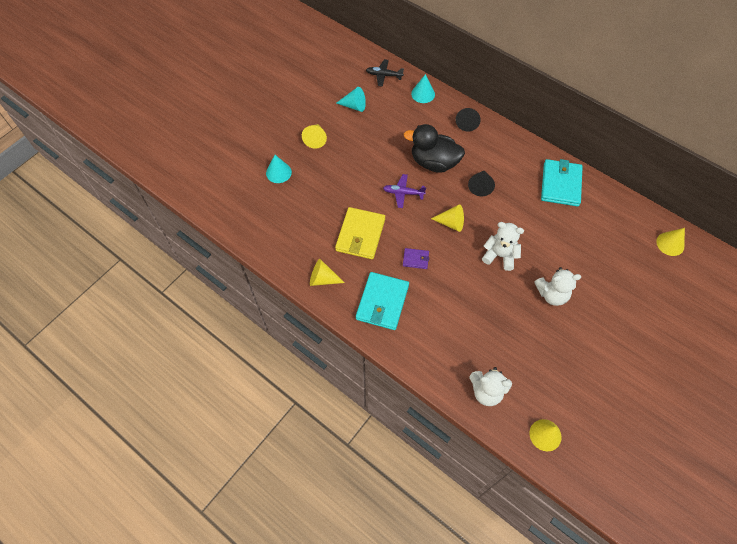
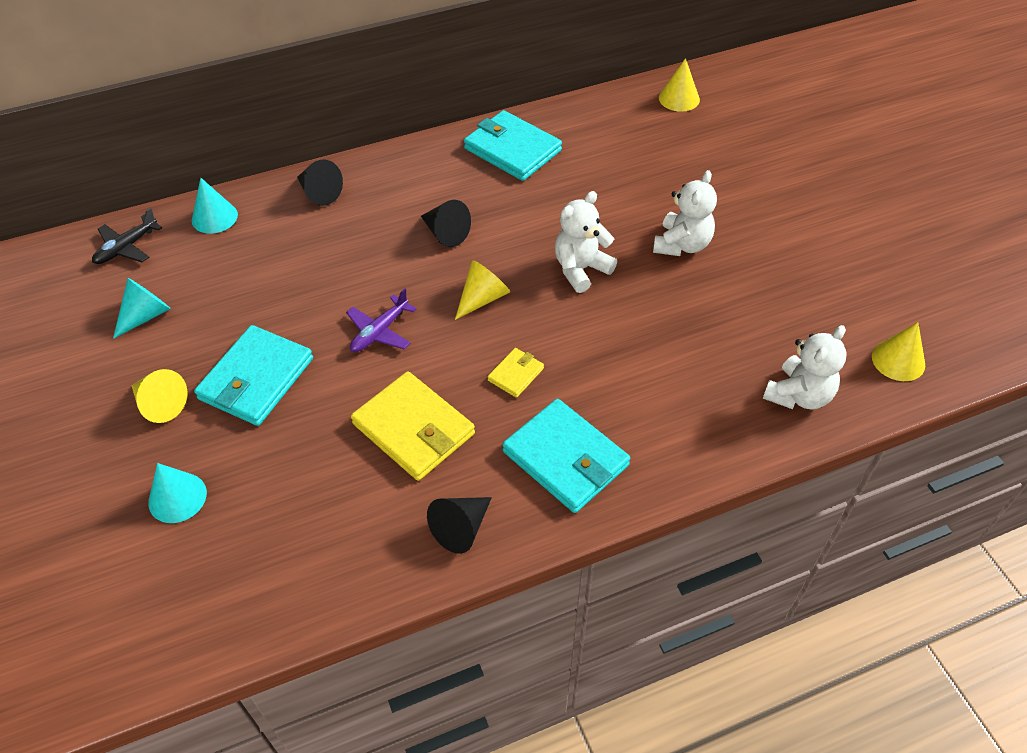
camera: 60 degrees left, 10 degrees down
yellow cone [310,259,345,286] -> black cone [427,497,492,554]
purple wallet [403,248,429,269] -> yellow wallet [488,348,544,398]
black duck [404,124,465,173] -> none
none -> turquoise wallet [194,325,313,426]

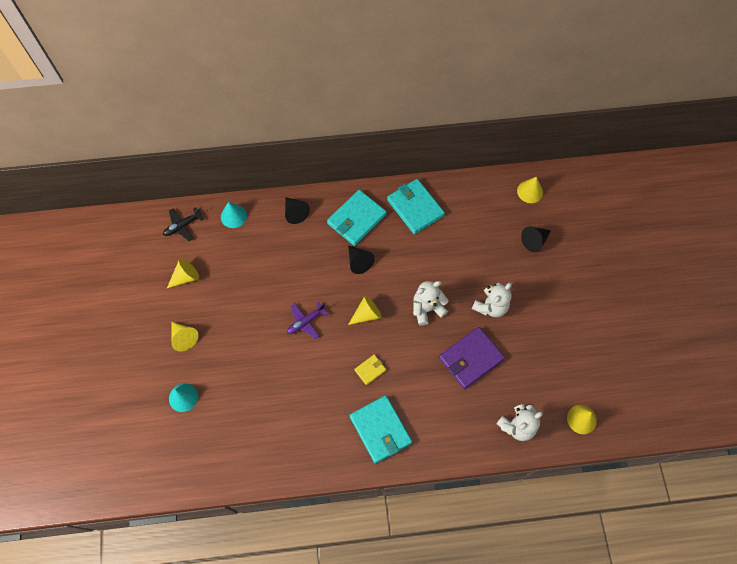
camera: 15 degrees right, 15 degrees up
turquoise cone [113,278,171,339] -> yellow cone [167,258,199,288]
turquoise wallet [194,325,313,426] -> turquoise wallet moved to [327,190,387,246]
yellow wallet [351,371,475,481] -> none
black cone [427,497,492,554] -> black cone moved to [521,226,551,252]
none -> purple wallet [439,327,505,389]

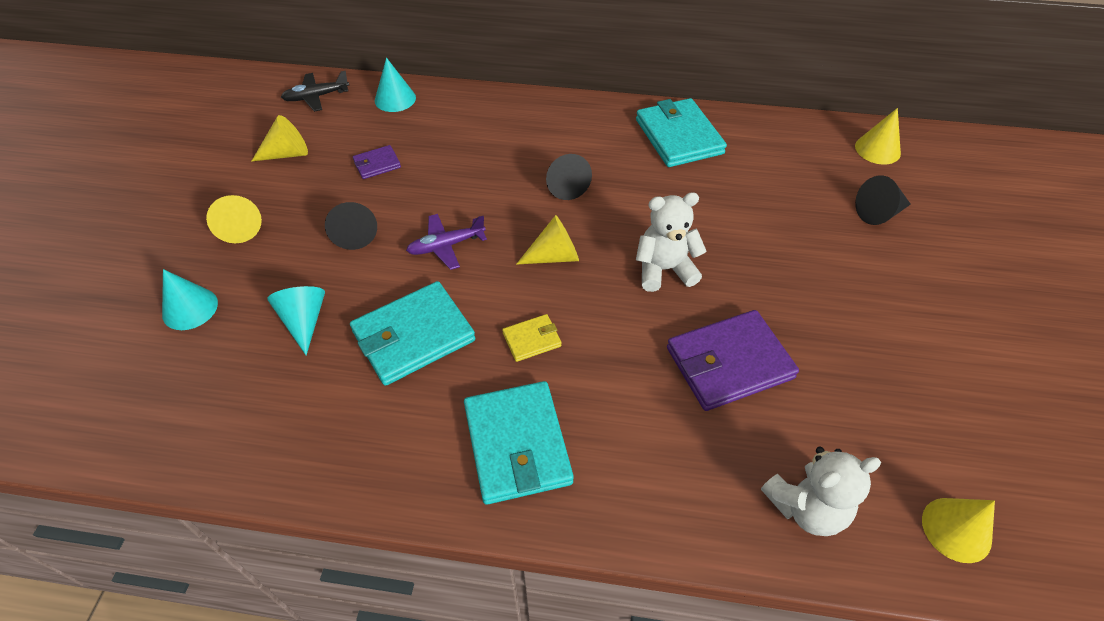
camera: 15 degrees right, 15 degrees down
black cone [285,197,310,224] -> black cone moved to [325,202,377,250]
turquoise wallet [327,190,387,246] -> turquoise wallet moved to [350,281,475,386]
white teddy bear [472,282,512,317] -> none
none -> turquoise cone [267,286,325,355]
none -> purple wallet [353,145,401,179]

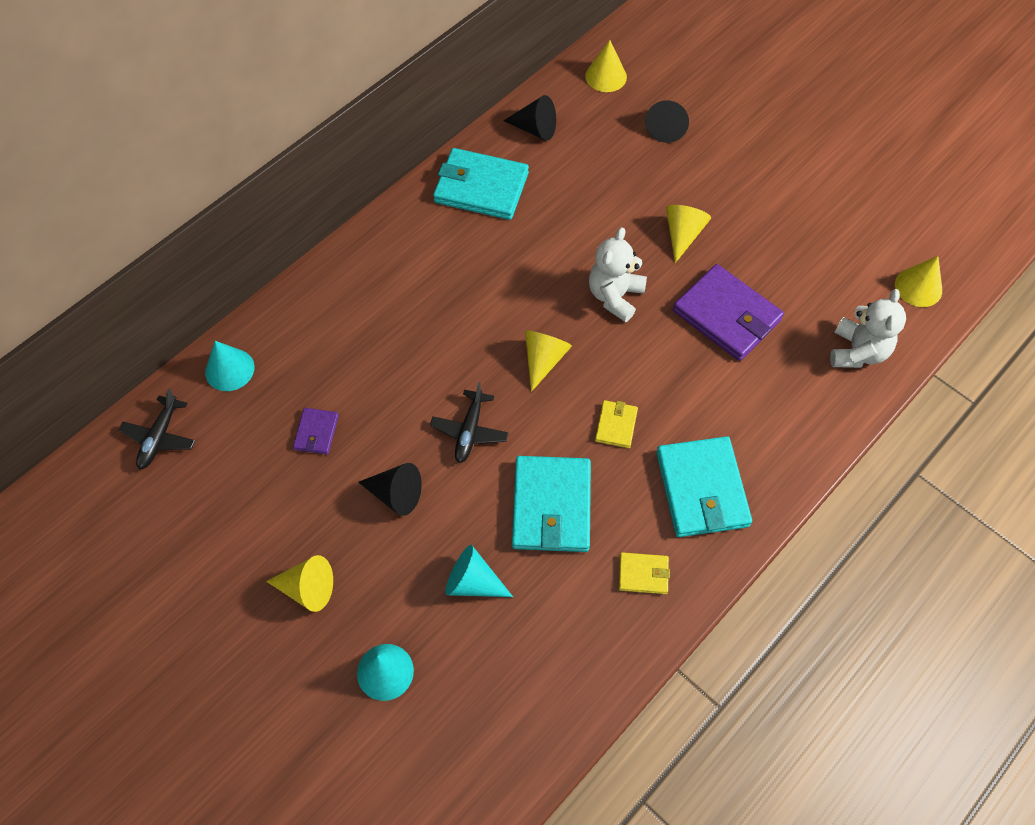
camera: 55 degrees left, 10 degrees up
yellow cone [251,115,308,162] -> yellow cone moved to [666,205,711,263]
purple plane [406,214,487,270] -> black plane [430,382,509,463]
turquoise wallet [464,381,574,505] -> turquoise wallet turned 60 degrees clockwise [656,436,752,537]
black cone [546,154,592,200] -> black cone moved to [503,95,556,141]
purple wallet [667,310,799,411] -> purple wallet turned 60 degrees counterclockwise [673,264,784,361]
none -> yellow wallet [619,552,670,594]

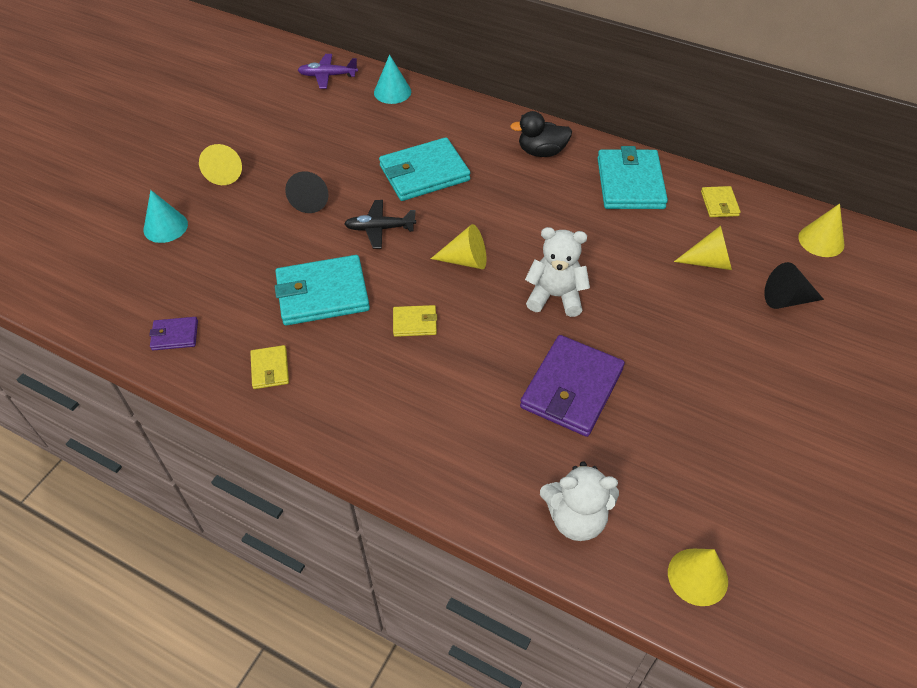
camera: 75 degrees right, 10 degrees down
black plane [118,388,195,469] -> purple plane [298,54,358,89]
purple wallet [293,408,339,455] -> purple wallet moved to [149,317,198,350]
turquoise cone [445,545,513,597] -> none
black cone [503,95,556,141] -> yellow wallet [701,186,741,217]
turquoise wallet [656,436,752,537] -> turquoise wallet moved to [379,137,470,201]
yellow cone [666,205,711,263] -> yellow cone moved to [674,226,732,270]
none -> black duck [510,111,572,157]

